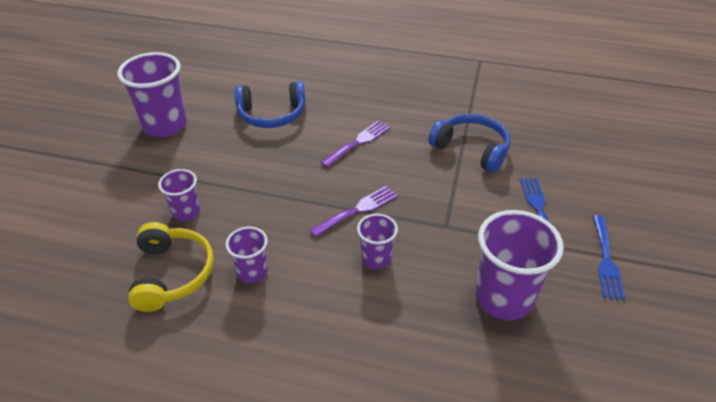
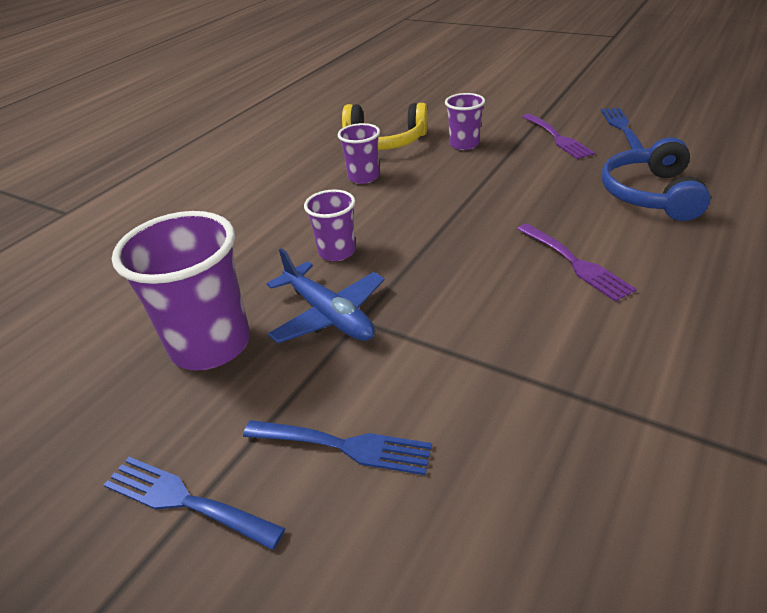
camera: 110 degrees right, 5 degrees down
purple cup [117,52,187,137] -> blue fork [601,108,644,150]
purple fork [310,186,397,237] -> purple fork moved to [523,114,595,159]
blue headphones [428,114,510,173] -> none
none -> blue plane [267,248,384,343]

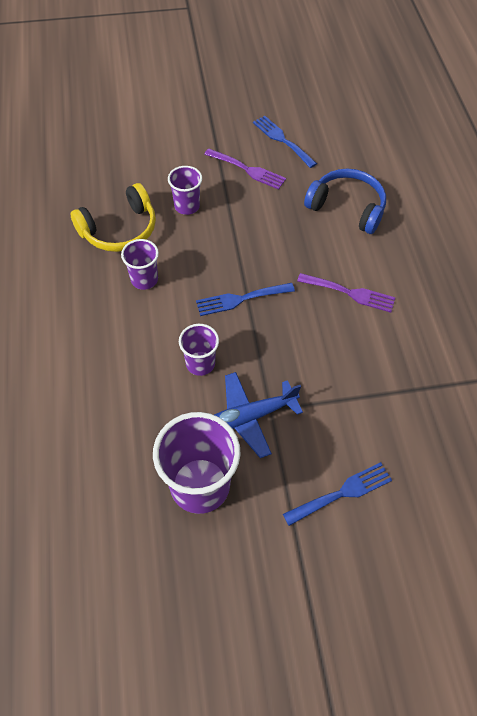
camera: 45 degrees left, 20 degrees up
blue fork [104,457,285,550] -> blue fork moved to [196,283,295,316]
blue plane [267,248,384,343] -> blue plane turned 150 degrees clockwise [214,372,303,458]
blue headphones [602,137,711,221] -> blue headphones turned 150 degrees clockwise [304,169,386,234]

